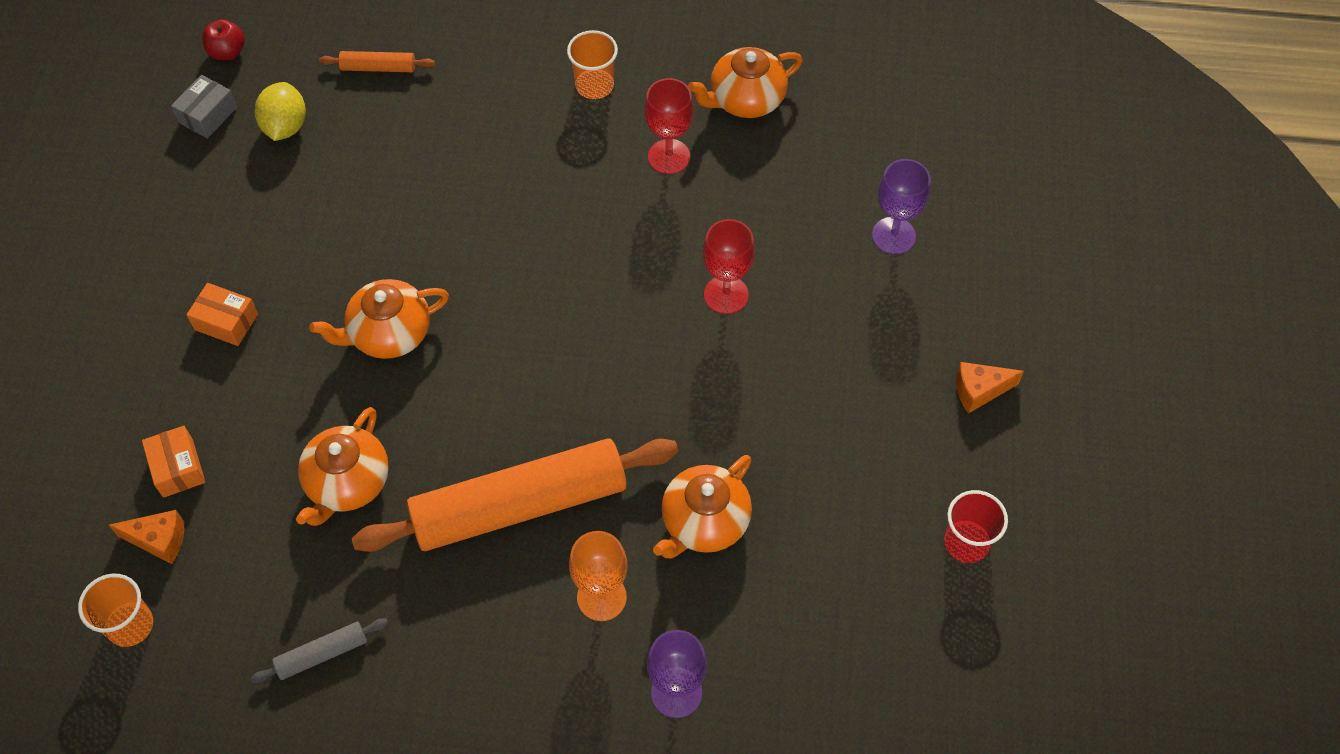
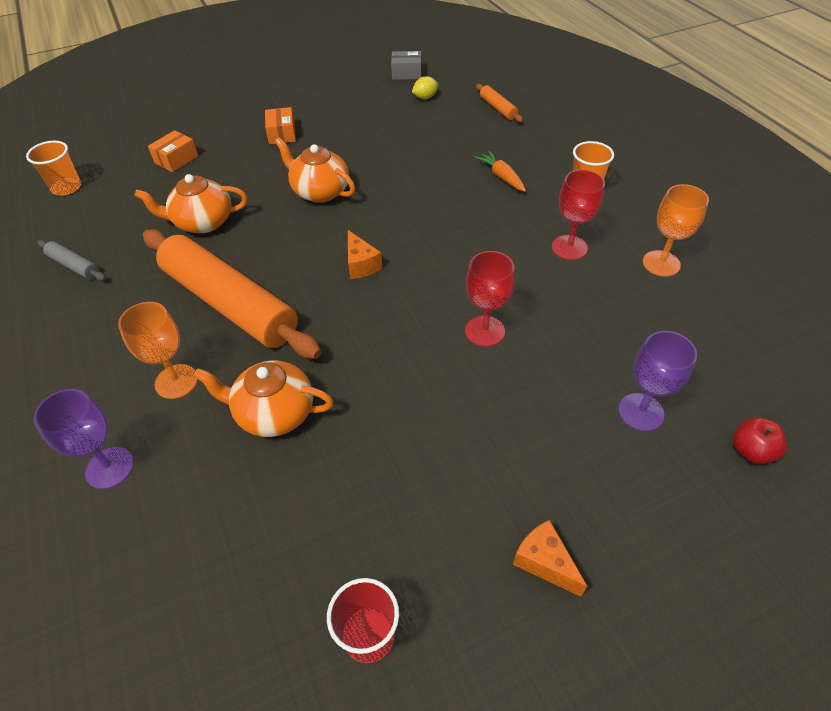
camera: 60 degrees right, 10 degrees down
orange cheese [109,510,184,564] -> orange cheese moved to [348,230,382,279]
red apple [202,19,245,60] -> red apple moved to [733,417,787,464]
yellow lemon [255,82,306,141] -> yellow lemon [412,76,438,99], size x0.65
orange teapot [688,47,803,118] -> orange goblet [643,184,709,277]
none -> orange carrot [474,151,526,192]

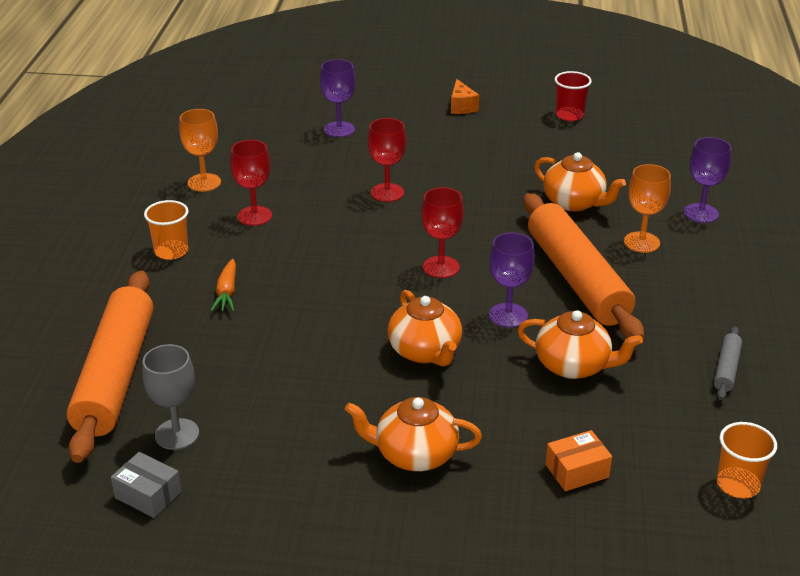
camera: 150 degrees left, 15 degrees down
grey rolling pin [38,240,106,281] -> grey rolling pin turned 45 degrees clockwise [714,327,742,400]
orange box [265,107,296,144] -> orange teapot [345,397,482,471]
orange cheese [348,230,382,279] -> red goblet [421,187,464,278]
yellow lemon [412,76,438,99] -> grey goblet [142,344,199,450]
orange rolling pin [476,84,523,122] -> orange rolling pin [66,270,153,463], size x2.44
red apple [733,417,787,464] -> none
none -> purple goblet [489,232,535,328]

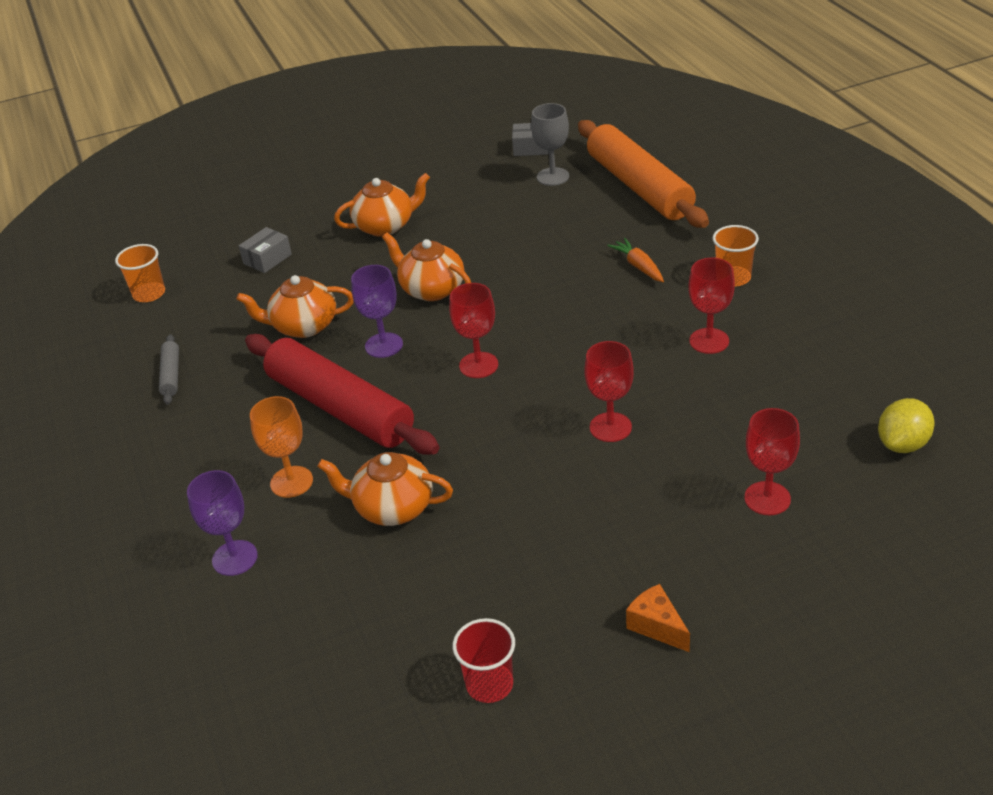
camera: 155 degrees right, 5 degrees up
orange goblet [179,109,221,192] -> none
purple goblet [320,59,356,137] -> red goblet [744,408,800,515]
orange rolling pin [523,193,644,339] -> red rolling pin [245,334,439,455]
orange box [545,430,612,491] -> grey box [239,227,292,273]
none -> yellow lemon [878,398,935,453]

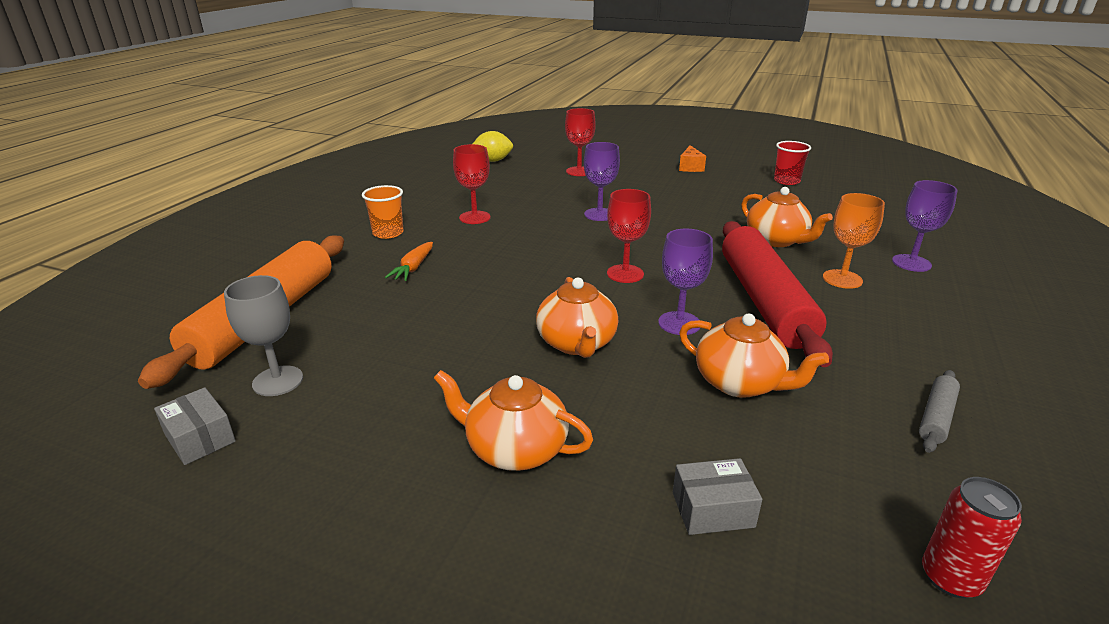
camera: 140 degrees left, 10 degrees down
orange cup [115,244,165,302] -> red can [922,477,1022,598]
red goblet [585,341,634,442] -> purple goblet [584,142,620,221]

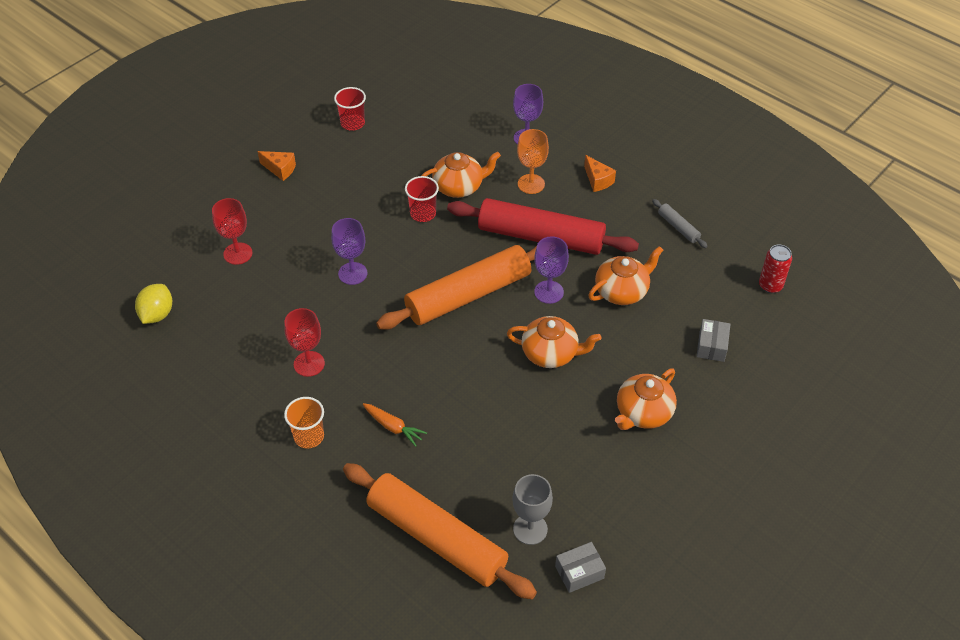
camera: 70 degrees left, 20 degrees up
red goblet [607,189,651,283] -> orange rolling pin [376,245,537,330]
none -> red cup [405,176,439,222]
none -> orange cheese [584,155,616,192]

